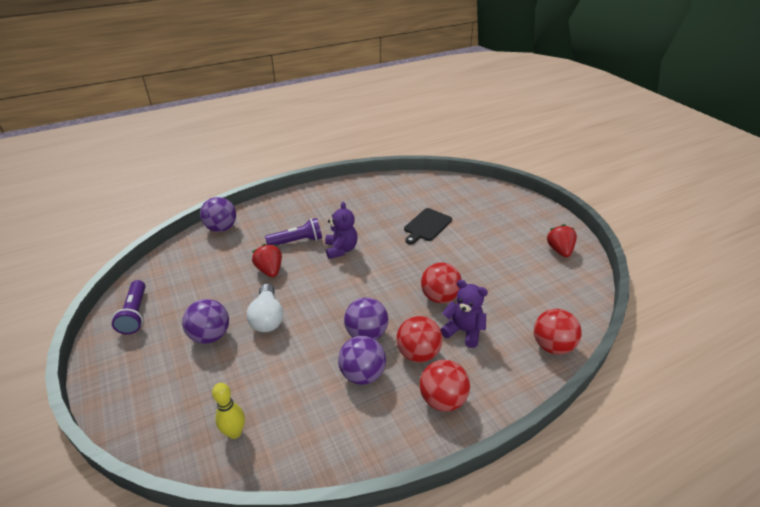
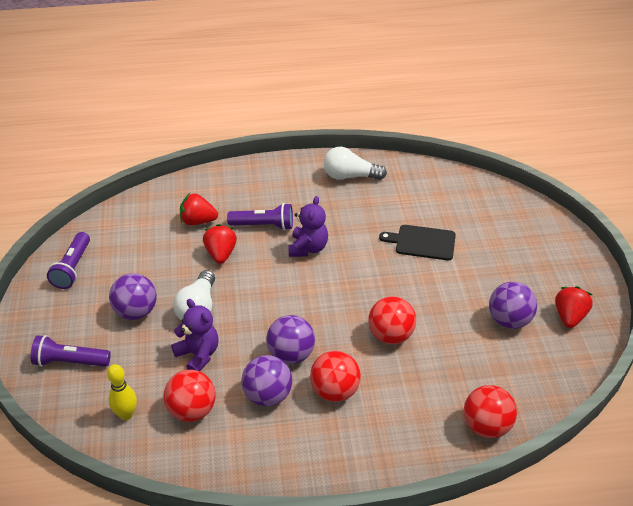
camera: 20 degrees right, 5 degrees up
purple ball [200,197,236,232] -> purple ball moved to [489,282,537,329]
black cutting board [404,208,452,244] -> black cutting board turned 45 degrees clockwise [379,225,456,260]
red ball [420,360,470,412] -> red ball moved to [164,370,216,422]
purple teddy bear [440,280,488,348] -> purple teddy bear moved to [171,299,219,371]
none -> purple flashlight [31,335,111,367]
none -> red strawberry [180,193,218,225]
none -> white light bulb [324,147,387,180]

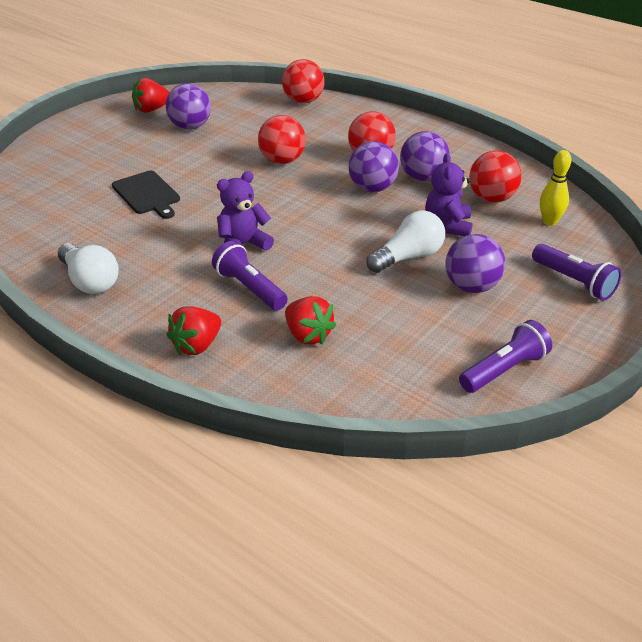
camera: 135 degrees left, 5 degrees down
red strawberry [203,224,237,264] -> red strawberry moved to [167,306,221,355]

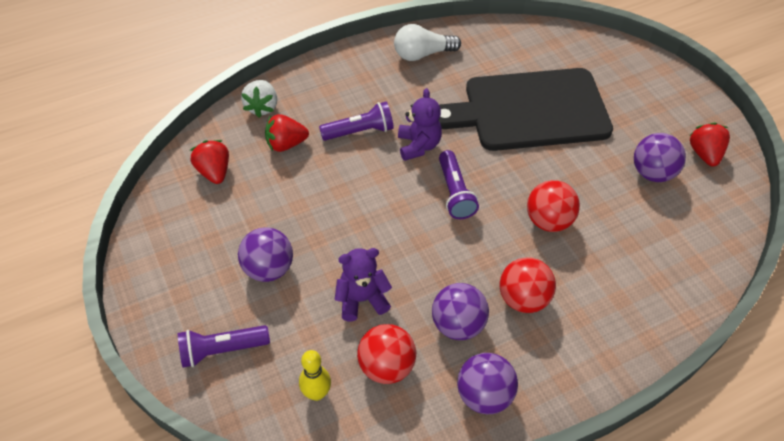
camera: 115 degrees right, 15 degrees up
black cutting board [112,171,180,219] -> black cutting board [439,68,613,151], size x2.18
red strawberry [167,306,221,355] -> red strawberry moved to [190,140,229,184]
red ball [282,59,325,104] -> none
purple ball [348,141,399,192] -> purple ball moved to [457,353,518,414]
white light bulb [366,210,445,273] -> none
purple teddy bear [425,153,473,236] -> purple teddy bear turned 45 degrees counterclockwise [335,248,392,321]
purple flashlight [459,320,552,393] -> purple flashlight moved to [439,150,479,219]
none -> white strawberry [241,80,277,118]

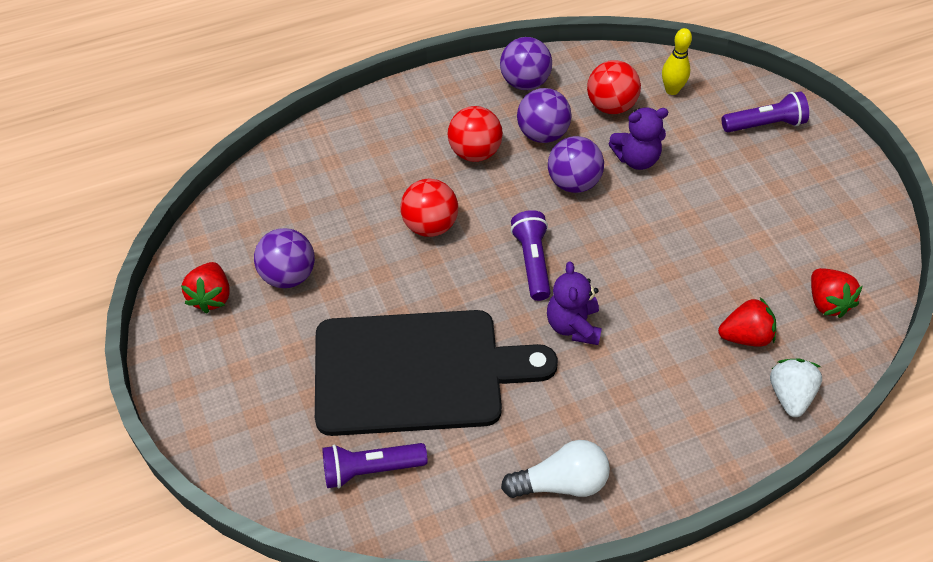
camera: 175 degrees left, 0 degrees up
purple ball [238,227,293,282] -> purple ball moved to [548,136,604,193]
purple flashlight [319,102,394,141] -> purple flashlight moved to [322,443,428,488]

